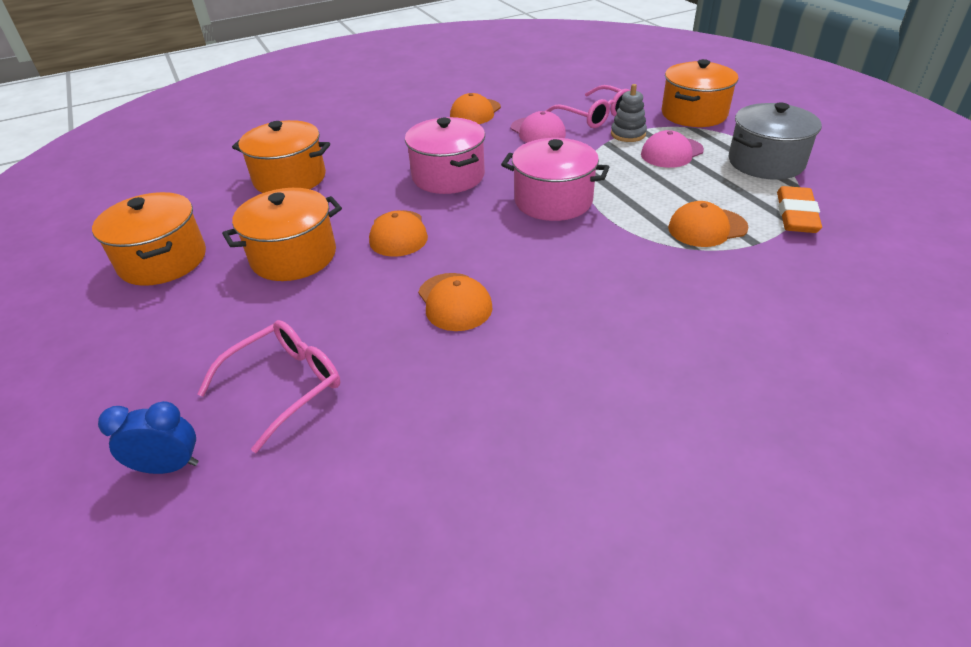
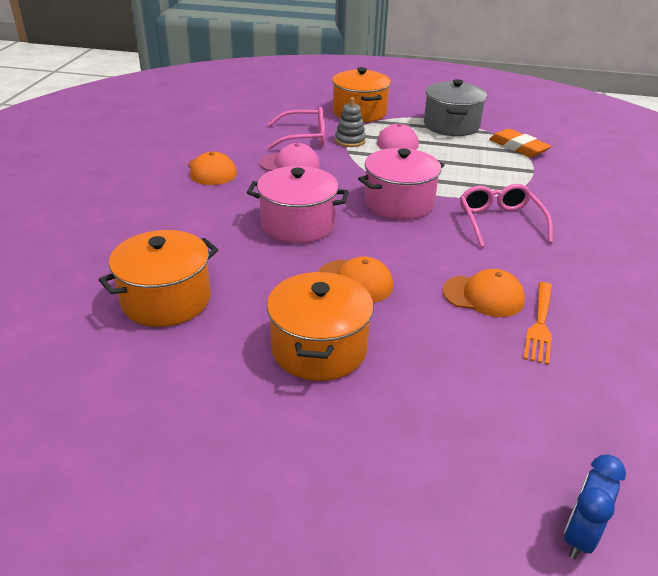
camera: 55 degrees left, 5 degrees down
orange pot [92,192,206,286] -> none
pink glasses [197,320,340,453] -> pink glasses moved to [460,184,553,247]
orange cap [668,201,748,247] -> none
none -> orange fork [523,282,552,365]

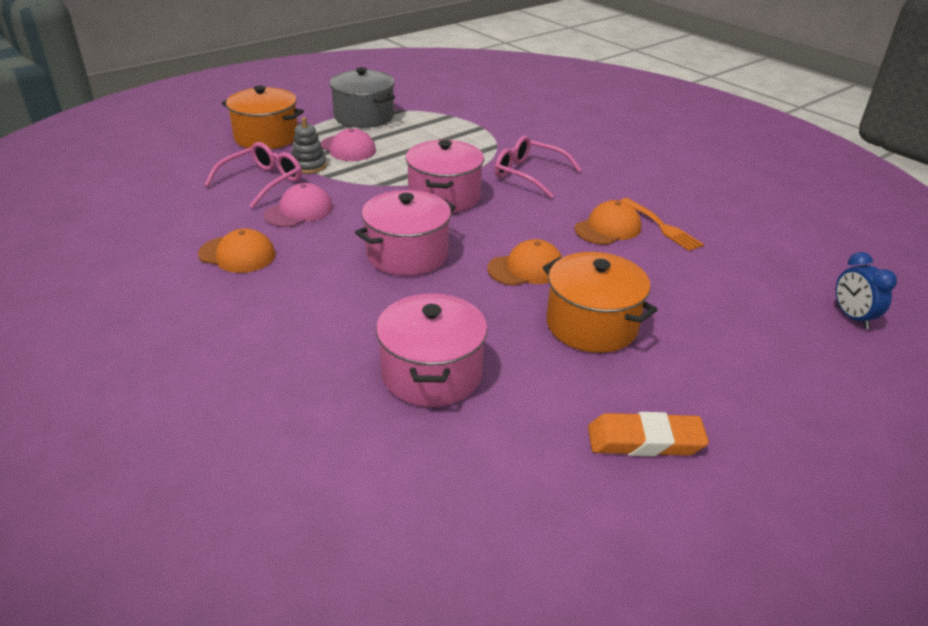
camera: 50 degrees left, 0 degrees up
orange pot [99,230,219,327] -> pink pot [376,293,488,407]
orange eraser [489,129,551,157] -> orange eraser moved to [588,412,709,456]

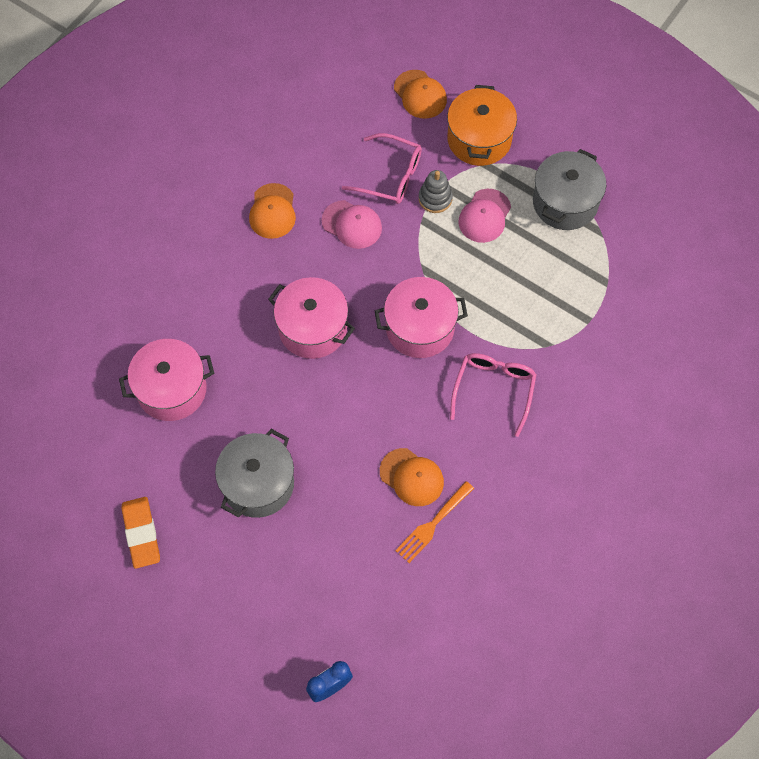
camera: 75 degrees right, 30 degrees up
orange cap [487,239,562,286] -> orange cap moved to [394,70,447,119]
orange pot [542,252,658,353] -> grey pot [215,429,294,518]

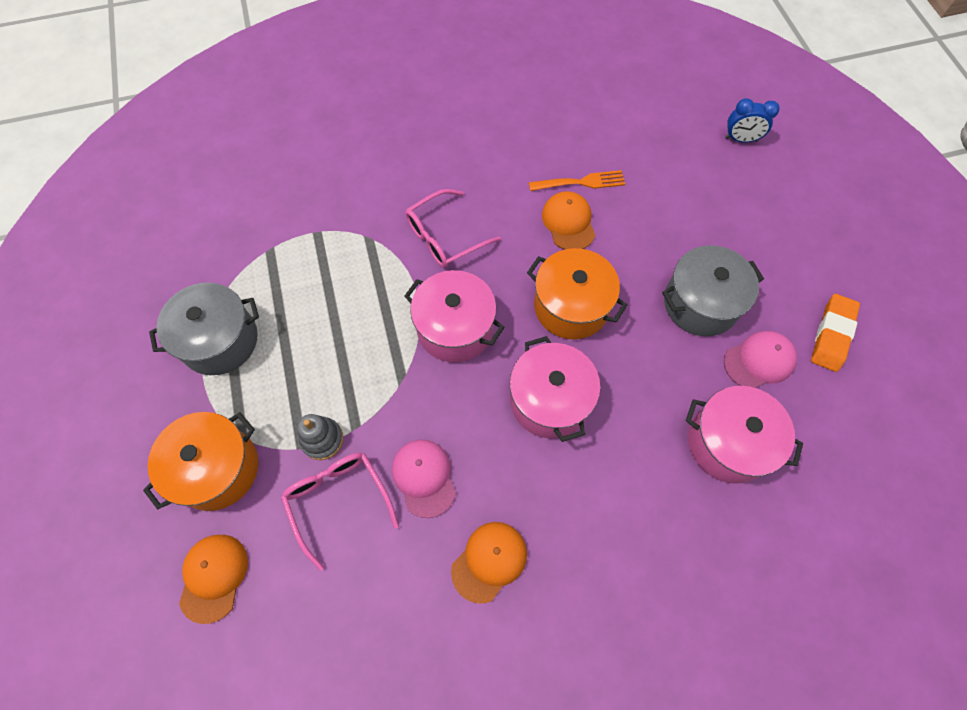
camera: 140 degrees left, 0 degrees up
pink cap [459,189,511,243] -> pink cap moved to [724,331,797,388]
none -> orange pot [527,248,627,339]

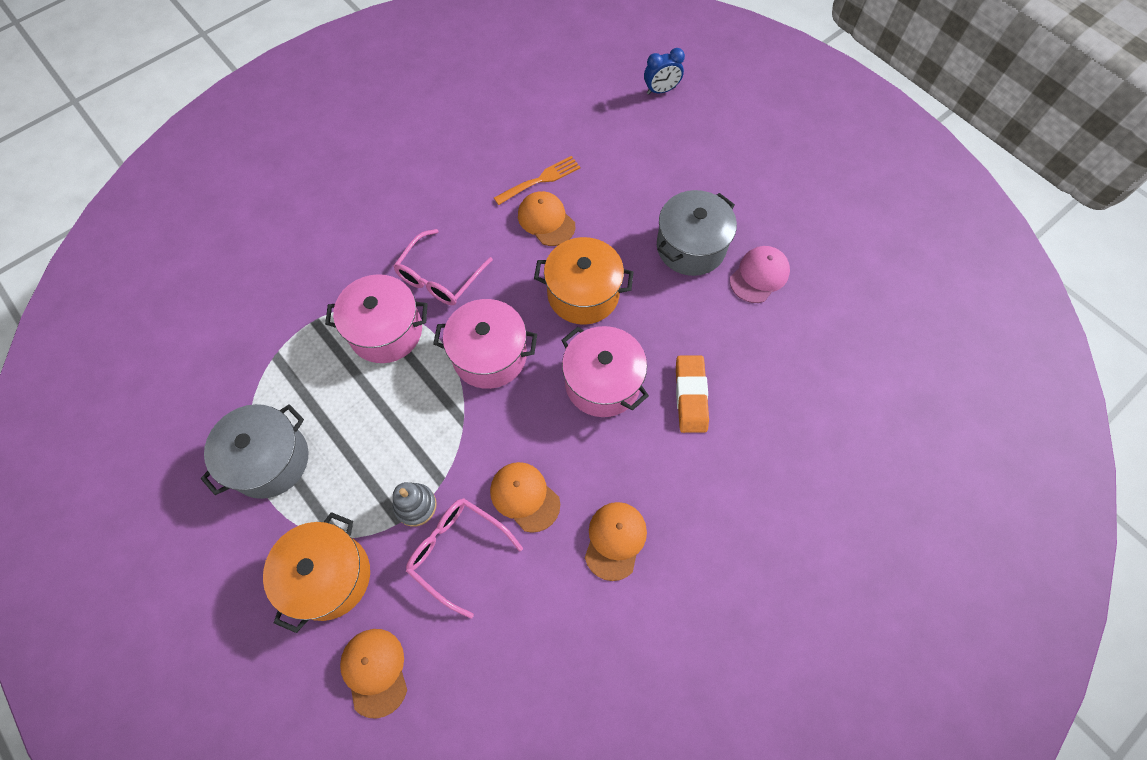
camera: 25 degrees left, 0 degrees up
pink cap [392,440,456,518] -> orange cap [490,462,560,533]
pink pot [686,386,803,484] -> pink pot moved to [325,274,428,363]
orange eraser [811,294,860,372] -> orange eraser moved to [676,355,709,433]

